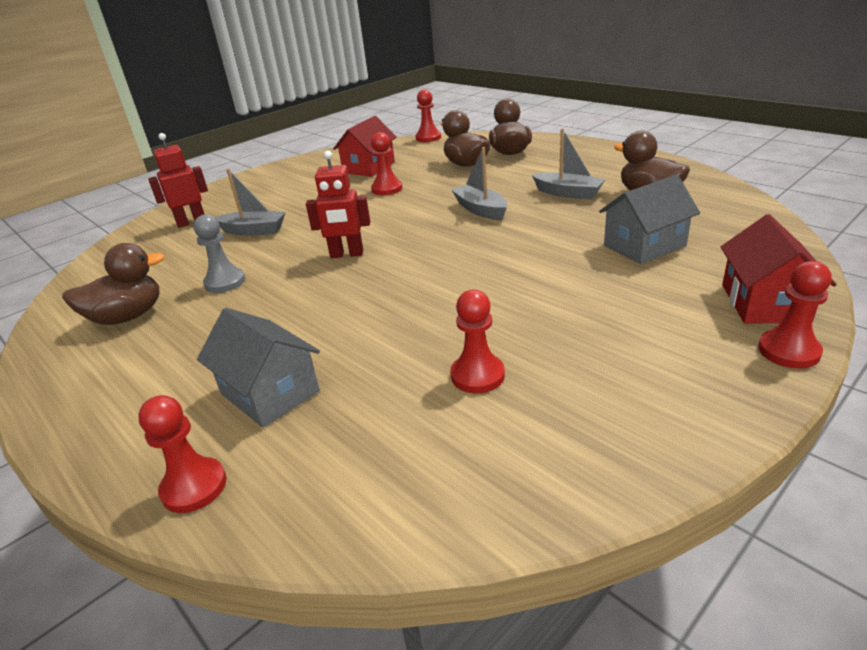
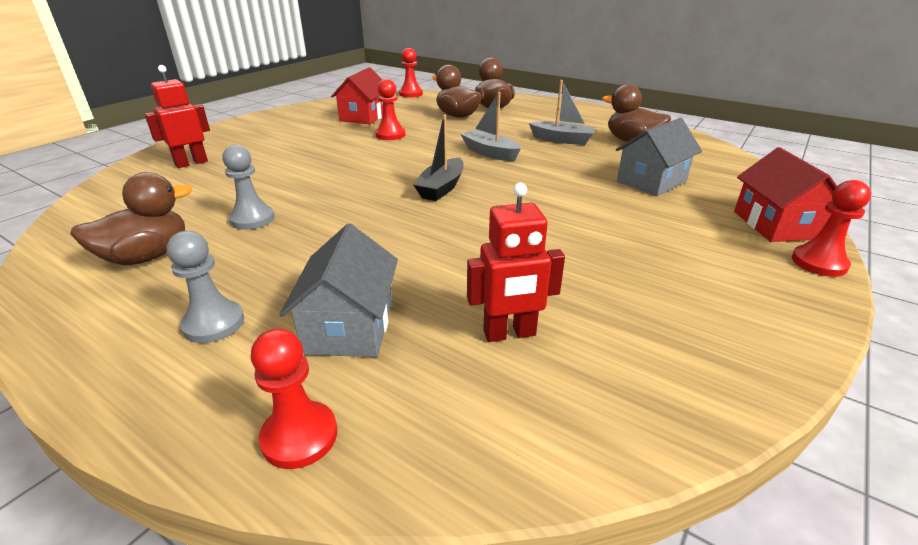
camera: 15 degrees left, 0 degrees up
grey house [197,308,320,428] -> grey house turned 60 degrees clockwise [279,224,398,357]
grey boat [215,168,285,236] -> none
red robot [306,151,370,258] -> red robot moved to [467,183,565,342]
red pawn [450,290,505,393] -> none
none -> grey pawn [166,231,244,343]
none -> black boat [413,115,464,201]

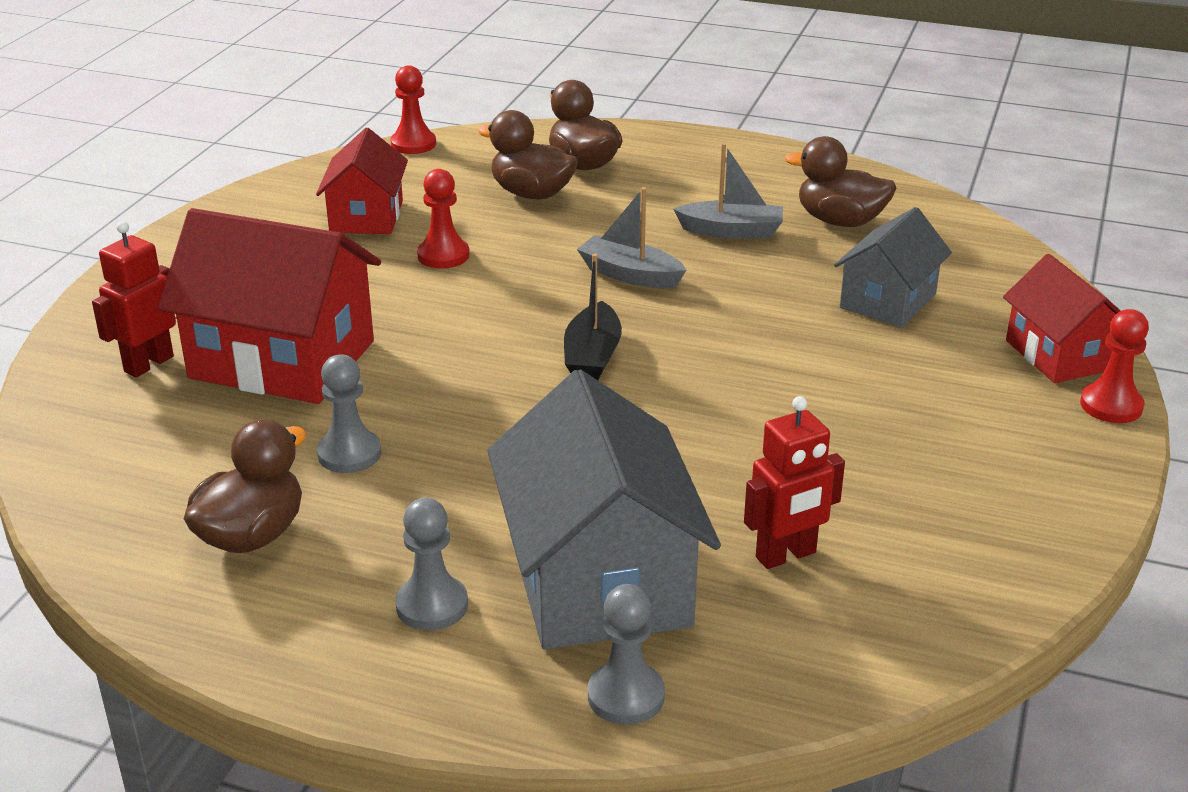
camera: 15 degrees left, 0 degrees up
red pawn [251,329,337,469] -> grey pawn [588,584,665,725]
grey house [279,224,398,357] -> grey house [487,369,721,650], size x1.69
none -> red house [158,208,381,404]

